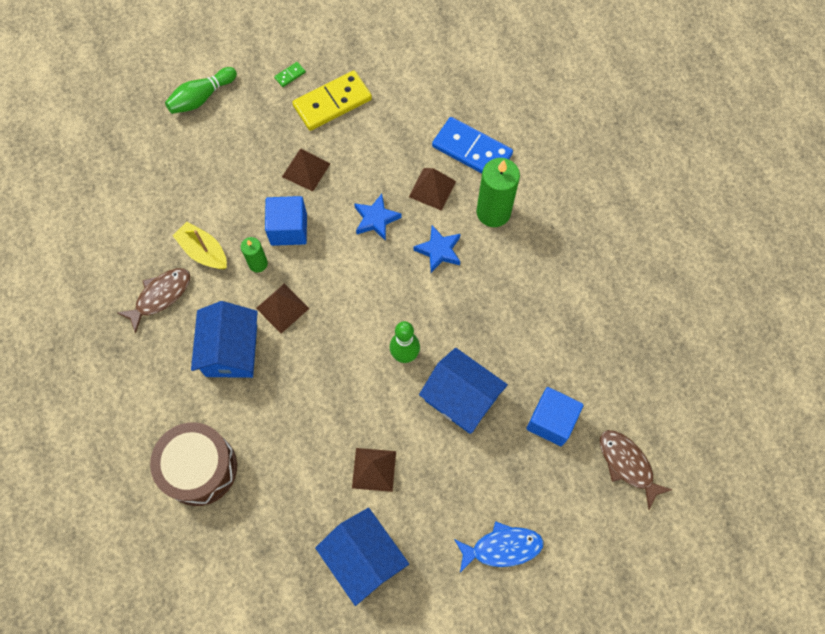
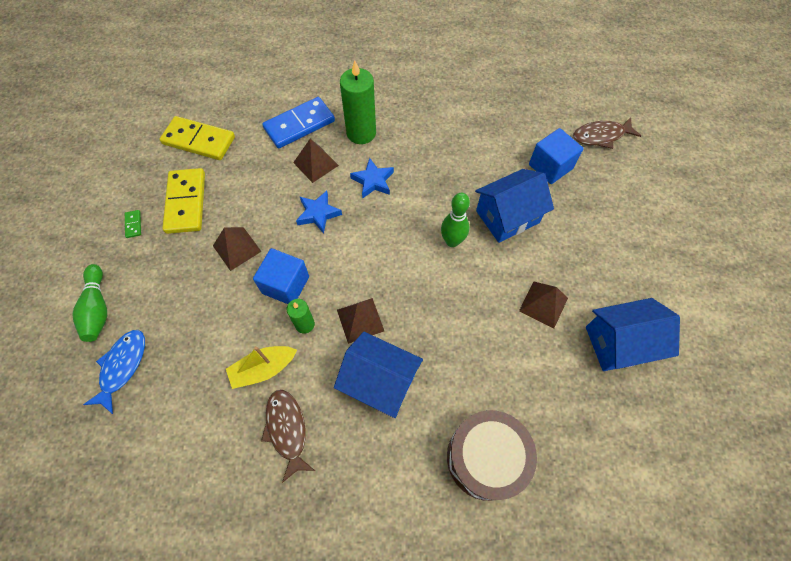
camera: 65 degrees left, 5 degrees down
blue fish [454,521,544,572] -> blue fish moved to [83,330,145,414]
none -> yellow domino [160,116,235,160]

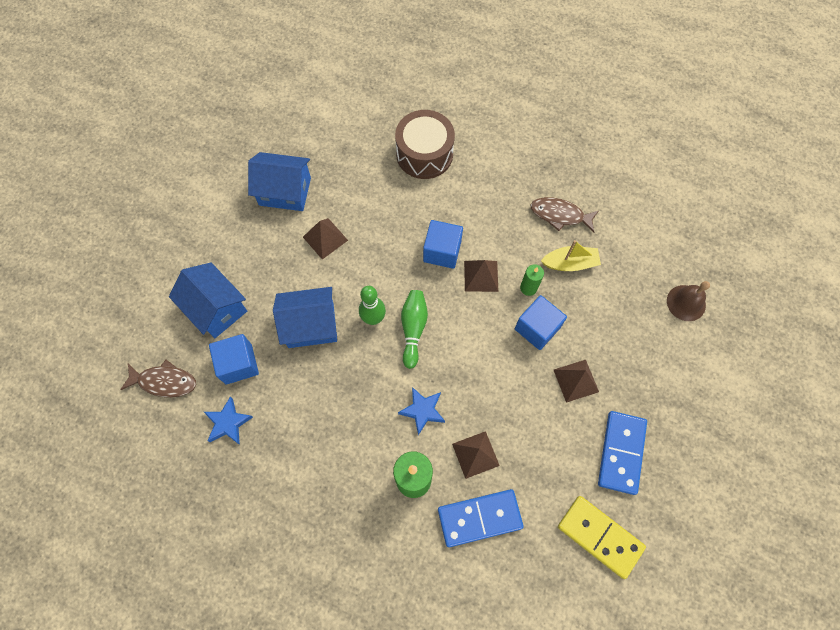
camera: 160 degrees left, 5 degrees up
green bowling pin [72,264,107,342] -> green bowling pin moved to [401,290,428,369]
blue fish [83,330,145,414] -> brown bell [667,281,710,321]
green domino [125,210,141,238] -> none
yellow domino [162,168,205,234] -> blue domino [598,411,647,495]
brown fish [261,390,315,483] -> brown fish turned 105 degrees clockwise [531,197,599,232]
blue star [296,191,342,234] -> blue star moved to [204,397,253,444]
blue house [334,332,423,418] -> blue house moved to [169,263,247,338]
none -> blue cube [423,220,463,269]

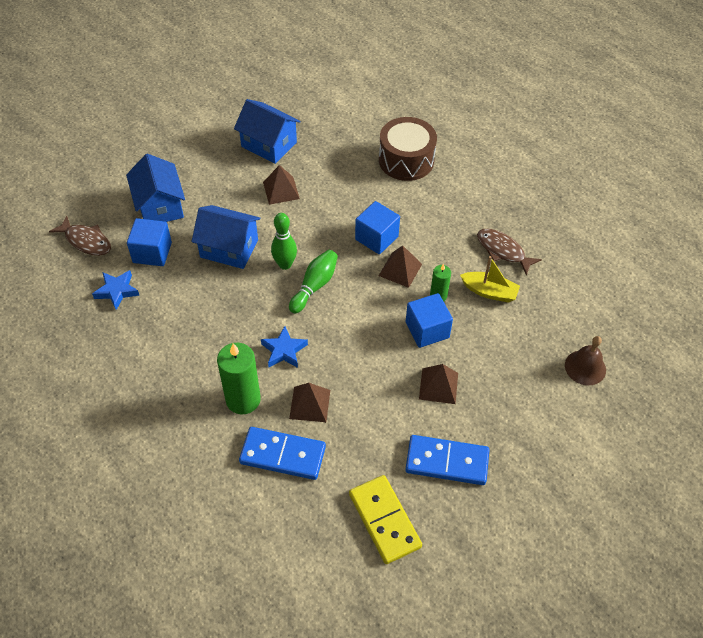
camera: 25 degrees right, 15 degrees down
blue domino [598,411,647,495] -> blue domino turned 60 degrees clockwise [405,435,489,485]

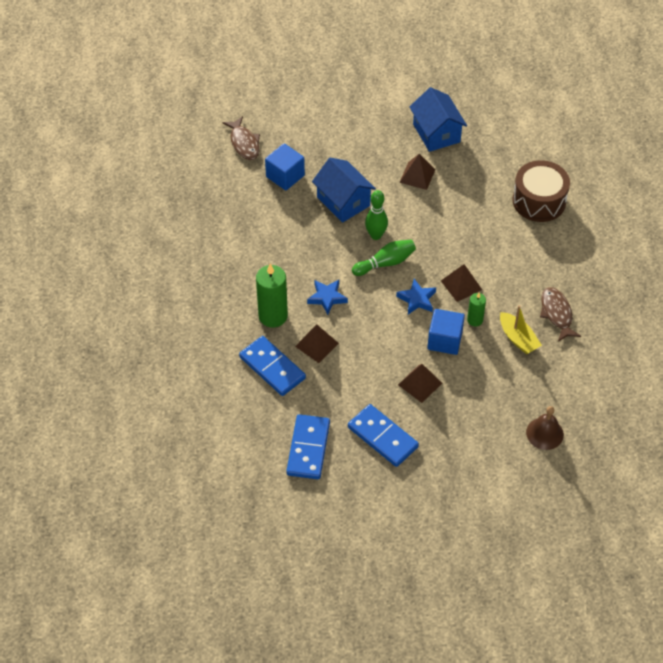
camera: 35 degrees right, 0 degrees up
blue star [92,270,140,310] -> blue star moved to [396,279,436,314]
blue house [126,154,185,222] -> none
yellow domino [349,475,422,564] -> blue domino [286,414,330,479]
blue cube [355,201,400,254] -> none

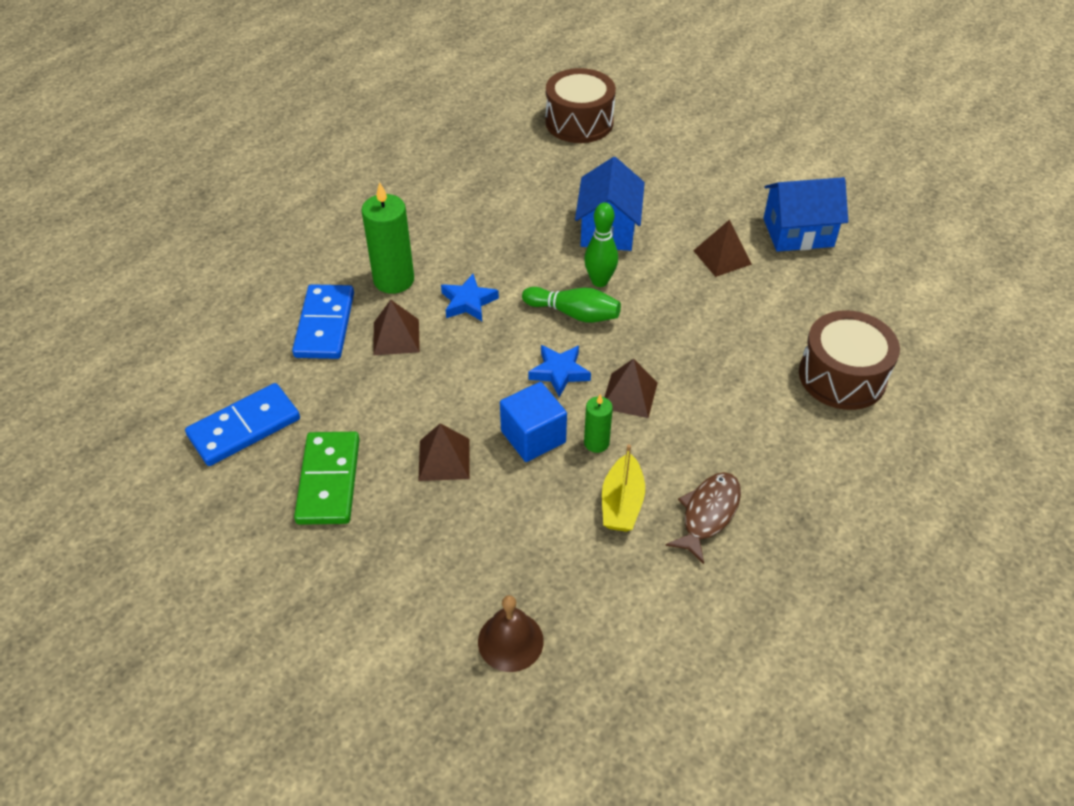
camera: 45 degrees right, 5 degrees down
brown fish [222,116,260,160] -> brown drum [545,68,616,143]
blue cube [265,143,305,190] -> none
blue domino [348,404,419,467] -> green domino [294,432,360,525]
blue house [410,87,467,152] -> blue house turned 60 degrees clockwise [763,177,848,252]

